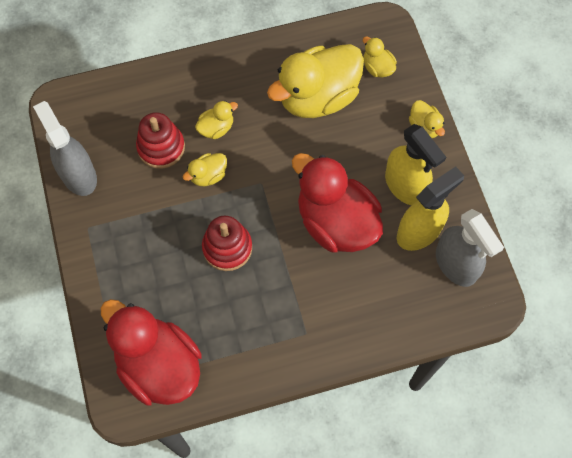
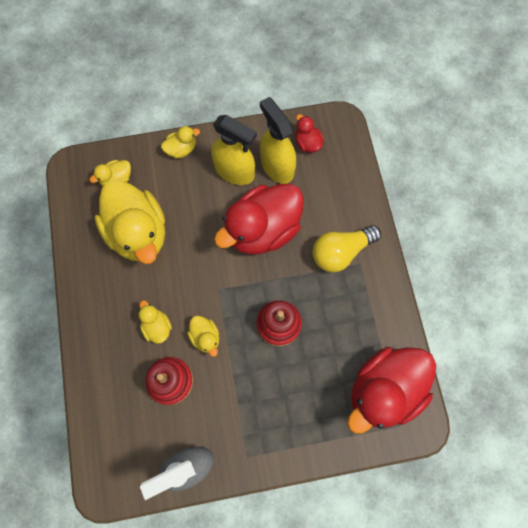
camera: 85 degrees left, 5 degrees up
yellow spray bottle [385,124,446,205] -> yellow spray bottle turned 60 degrees clockwise [211,115,257,185]
grey spray bottle [436,209,504,287] -> red duck [295,114,324,153]
none -> yellow light bulb [313,225,381,272]

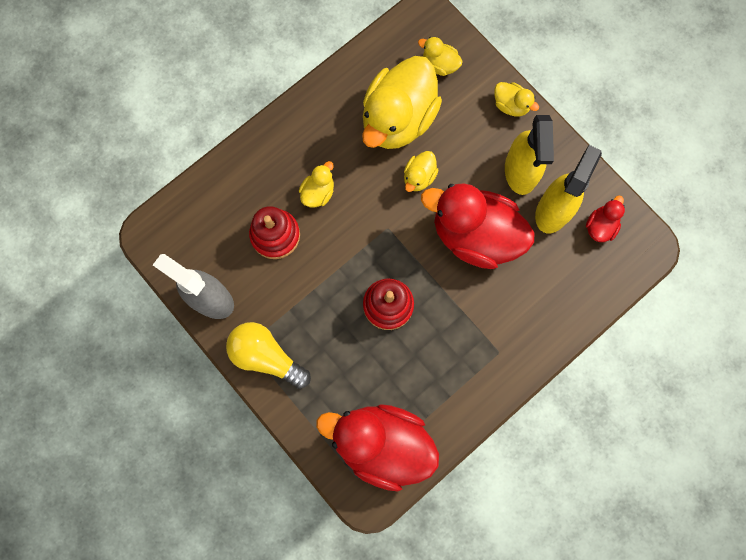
camera: 60 degrees right, 5 degrees up
yellow duck [187,315,219,357] -> yellow duck moved to [404,151,438,192]
yellow light bulb [313,225,381,272] -> yellow light bulb moved to [226,322,311,389]

